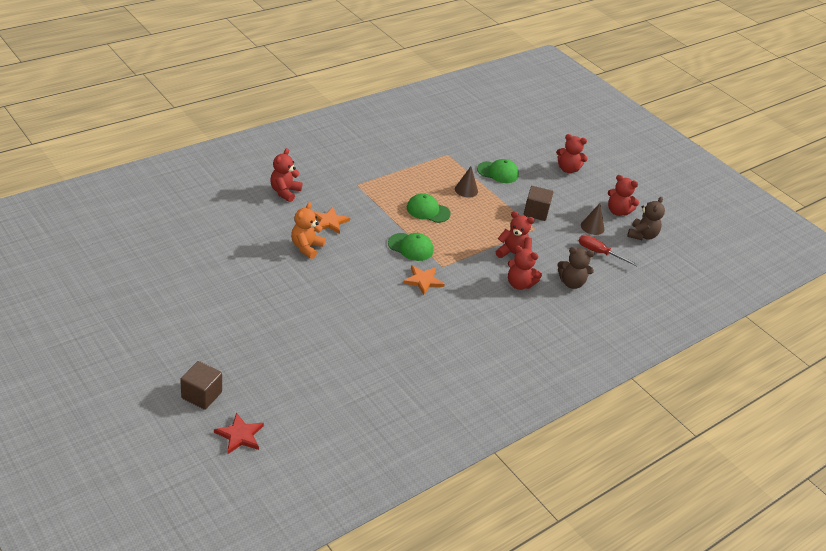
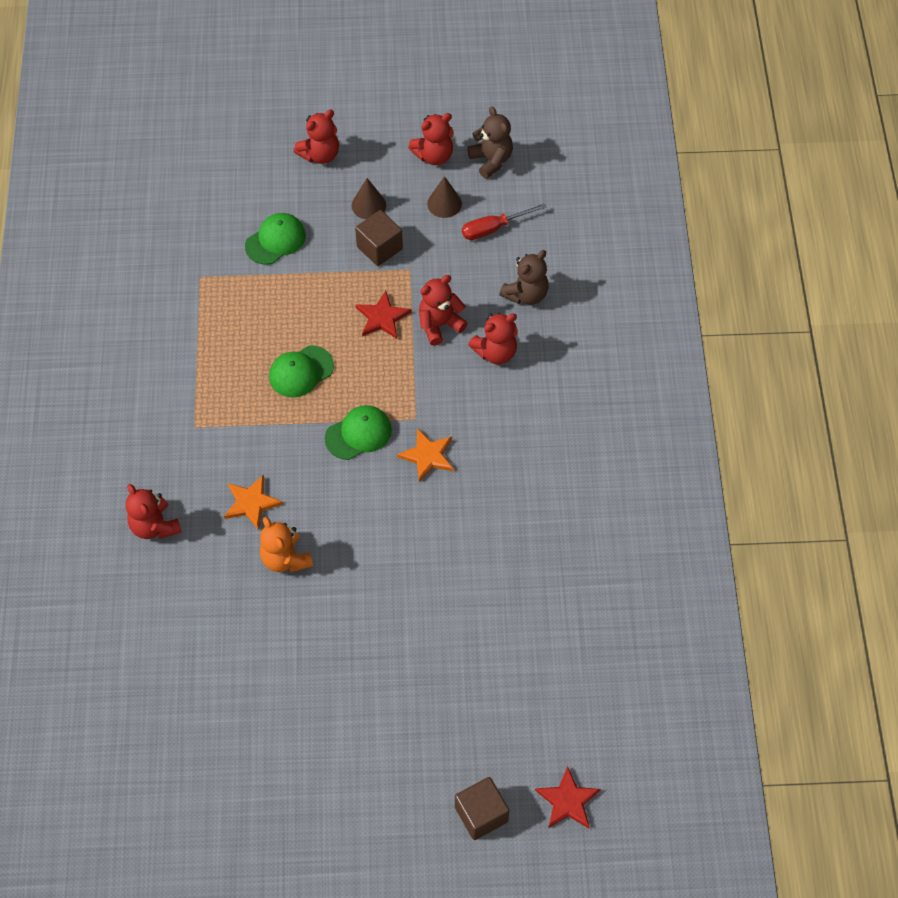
camera: 50 degrees left, 20 degrees up
brown cone [455,166,478,198] -> brown cone moved to [352,178,386,219]
none -> red star [356,291,411,339]

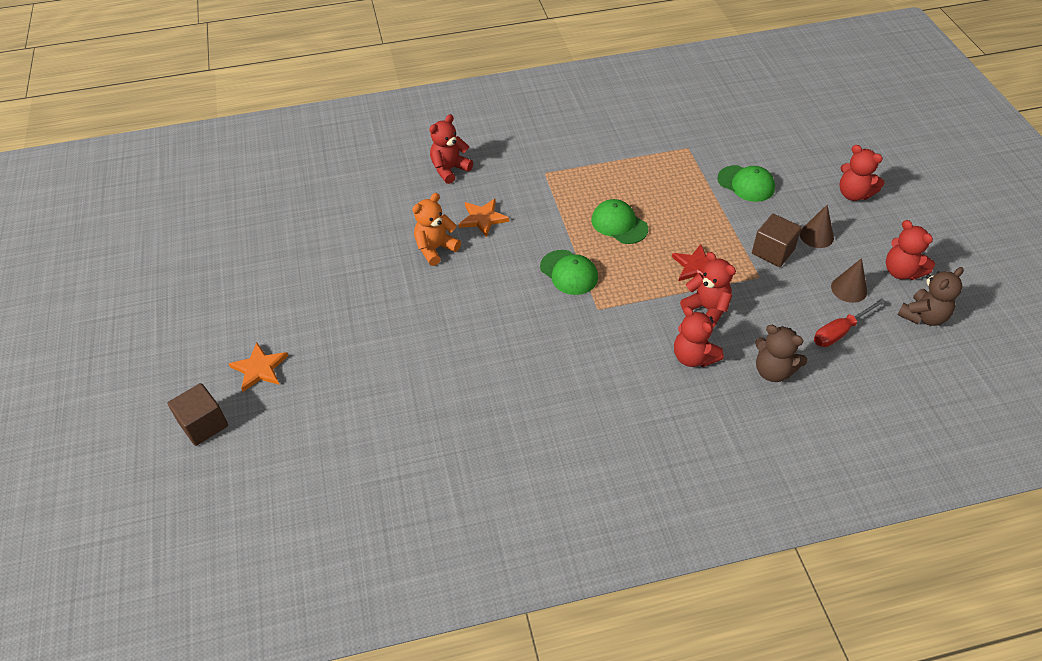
camera: 80 degrees right, 10 degrees down
orange star [397,428,454,482] -> orange star moved to [229,343,288,392]
red screwdriver [462,203,547,240] -> red screwdriver turned 90 degrees counterclockwise [814,298,886,347]
red star [535,766,601,828] -> none

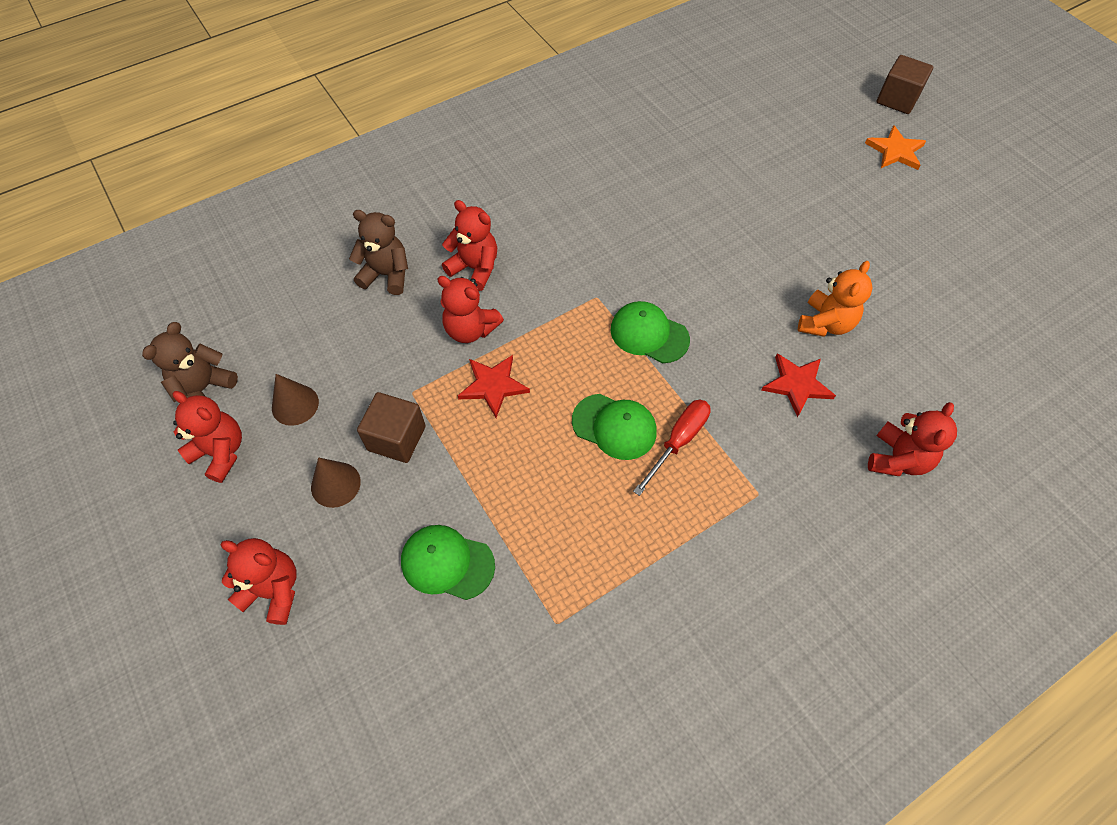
camera: 160 degrees right, 10 degrees up
orange star [459,199,509,237] -> red star [761,353,836,417]
red screwdriver [814,298,886,347] -> red screwdriver moved to [633,400,711,496]

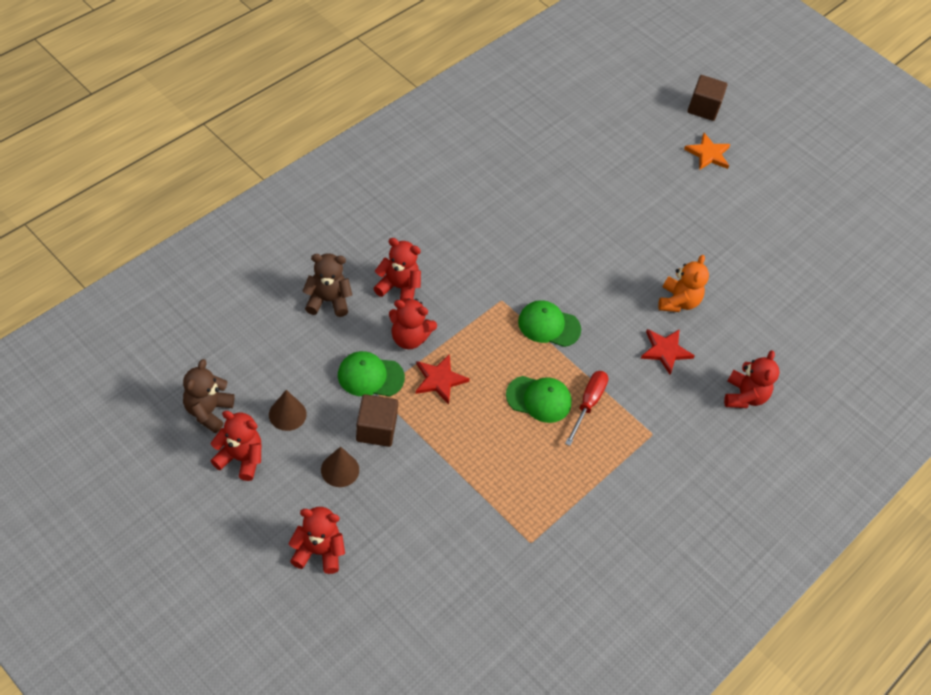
camera: 20 degrees left, 5 degrees down
green cap [401,525,495,600] -> green cap moved to [338,351,405,397]

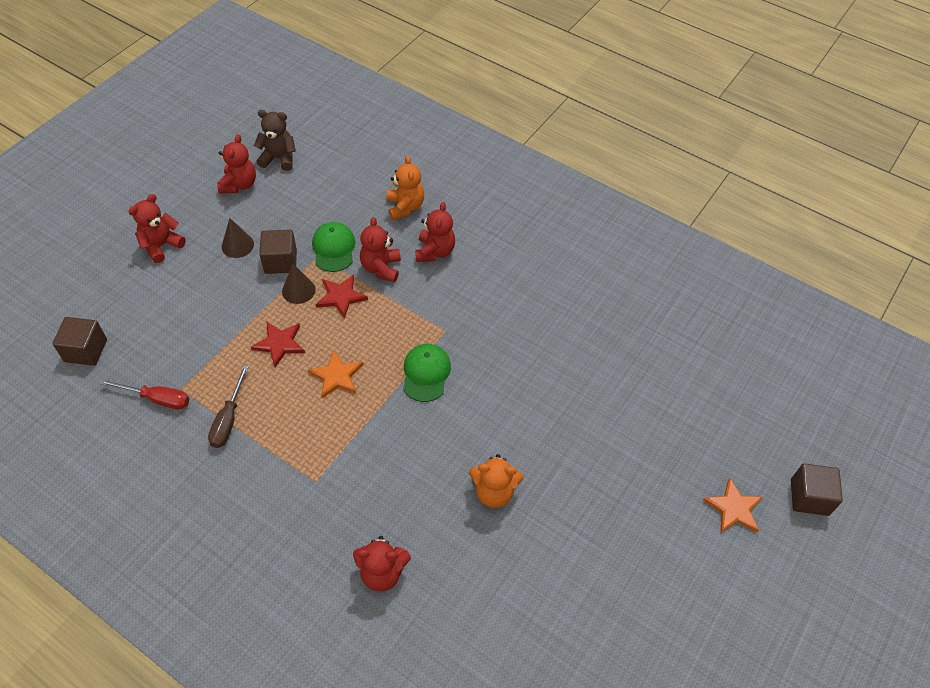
camera: 85 degrees right, 0 degrees up
brown cone [269,390,307,431] -> brown cone moved to [282,264,315,304]
red teddy bear [289,507,345,574] -> red teddy bear turned 135 degrees counterclockwise [128,194,186,263]
brown teddy bear [302,253,352,317] -> orange teddy bear [387,156,424,220]
green cap [506,376,572,423] -> orange star [308,350,363,398]
red screwdriver [565,371,608,446] -> red screwdriver moved to [99,379,189,410]
red star [640,329,695,375] -> red star moved to [251,322,305,367]
none -> brown cube [52,317,107,366]
none -> brown screwdriver [208,365,249,448]

